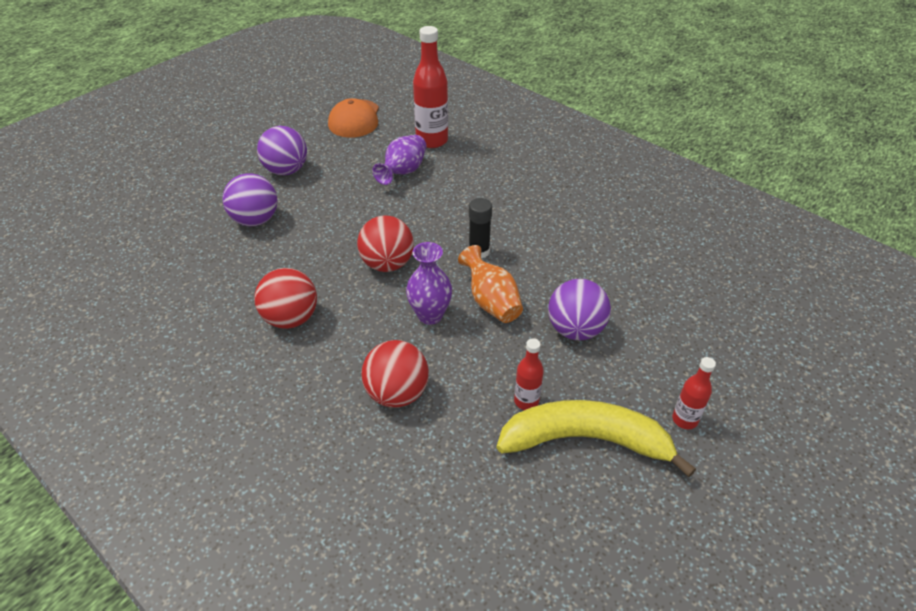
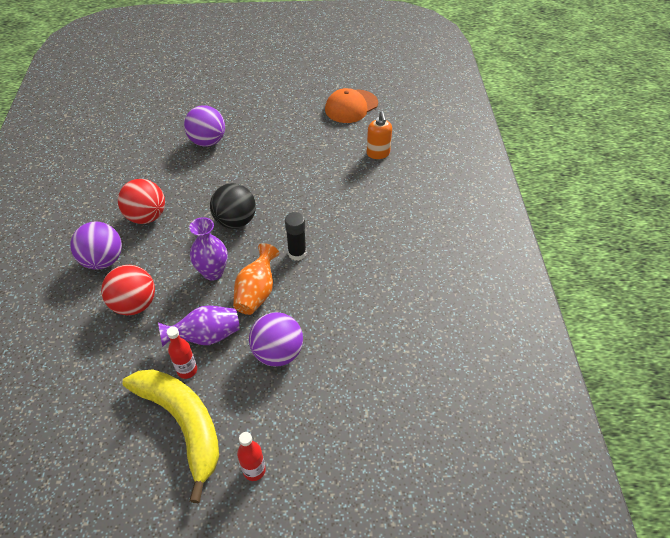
camera: 45 degrees right, 5 degrees up
purple ball [257,126,307,175] -> purple ball moved to [71,222,122,269]
red ball [357,216,414,272] -> black ball [210,183,256,229]
purple vase [372,135,426,185] -> purple vase moved to [158,305,240,347]
red bottle [413,26,448,148] -> orange soap dispenser [367,111,392,159]

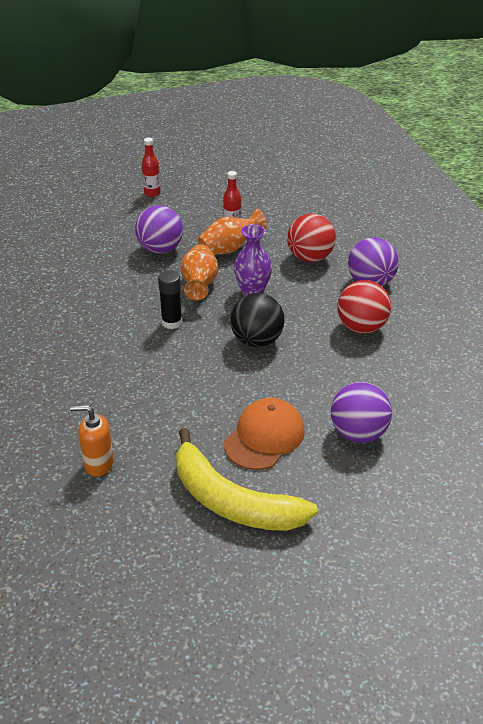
camera: 165 degrees right, 10 degrees down
yellow banana [122,369,219,503] -> yellow banana moved to [176,428,318,531]
purple vase [158,305,240,347] -> orange vase [198,209,267,255]
orange cap [325,88,378,123] -> orange cap moved to [224,398,305,470]
orange soap dispenser [367,111,392,159] -> orange soap dispenser turned 60 degrees counterclockwise [70,405,114,476]

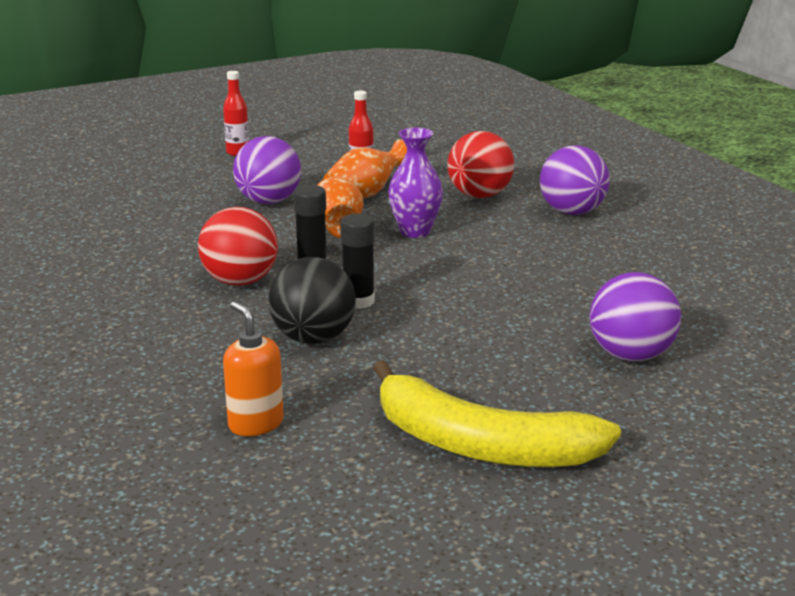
camera: 10 degrees left, 15 degrees down
orange soap dispenser [70,405,114,476] -> orange soap dispenser turned 60 degrees clockwise [223,301,284,436]
orange cap [224,398,305,470] -> none
black ball [230,293,285,347] -> black ball moved to [269,257,356,344]
red ball [337,280,391,334] -> red ball moved to [198,207,278,286]
none -> black glue stick [340,213,375,309]

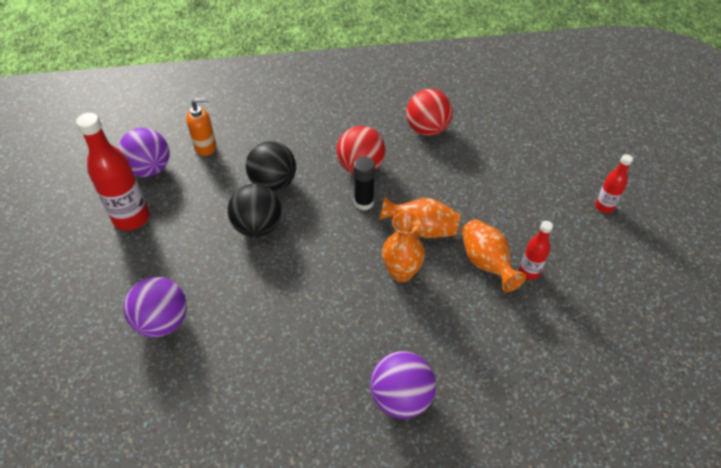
camera: 110 degrees right, 25 degrees up
purple ball [233,136,301,204] -> purple ball moved to [118,128,170,177]
black glue stick [340,213,375,309] -> none
yellow banana [373,360,621,467] -> red bottle [76,113,149,231]
purple vase [388,128,443,238] -> orange vase [382,211,425,282]
red ball [447,131,514,198] -> red ball moved to [406,89,453,136]
none -> black ball [227,184,281,237]

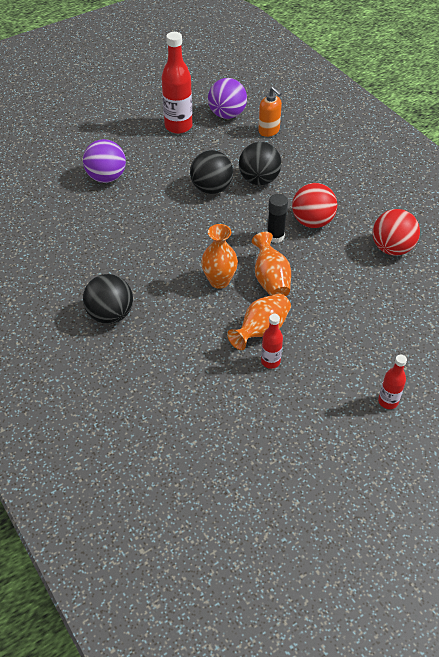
camera: 65 degrees right, 0 degrees up
purple ball [370,351,436,419] -> black ball [83,274,133,324]

